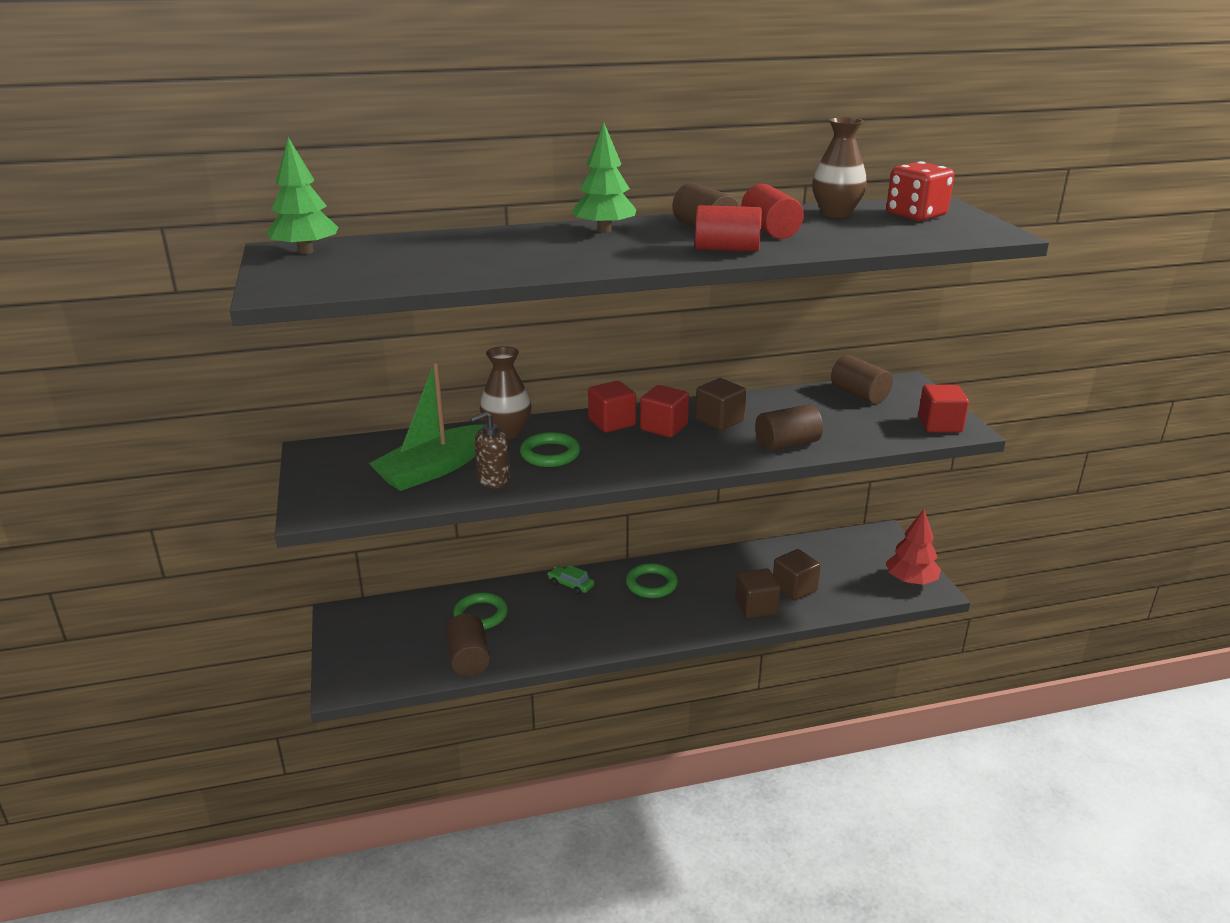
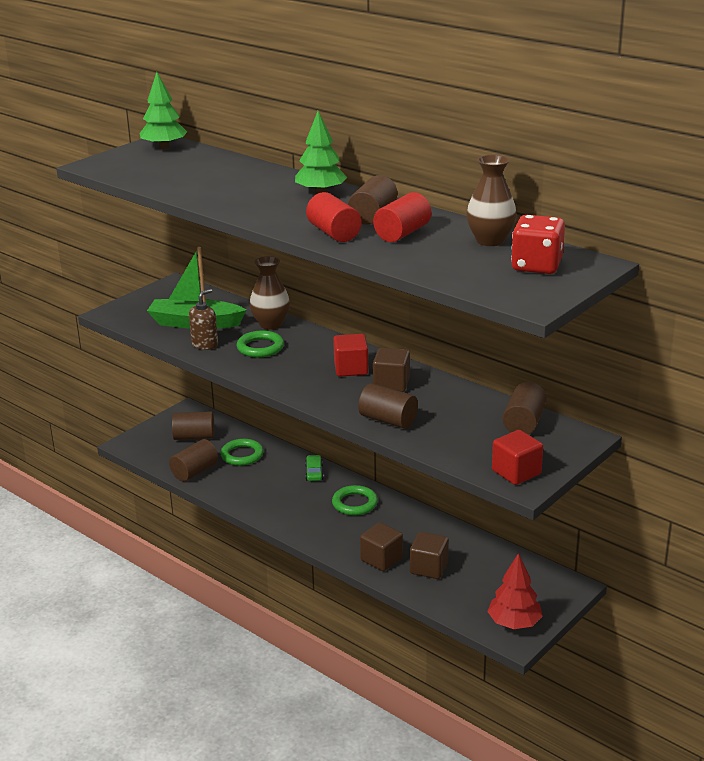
camera: 55 degrees right, 0 degrees up
brown soap dispenser [470,411,510,488] -> brown soap dispenser turned 105 degrees clockwise [189,289,218,350]
red cube [588,381,636,433] -> none
none -> brown cylinder [172,411,214,440]

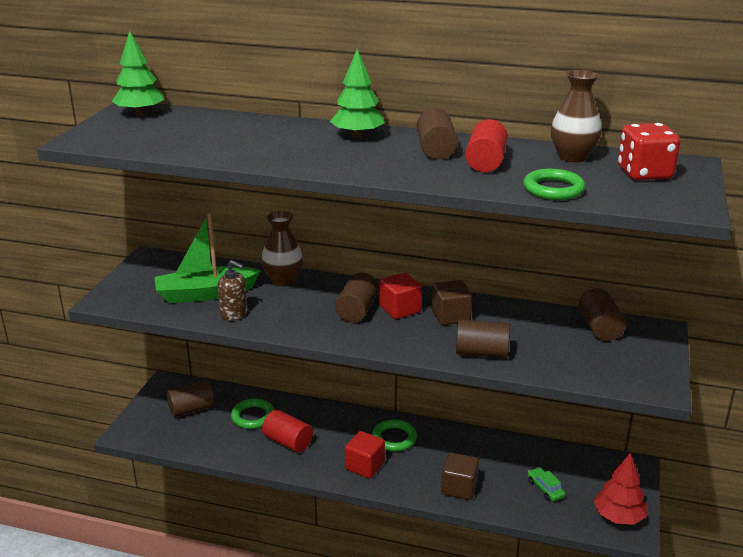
camera: 25 degrees left, 0 degrees up
brown cylinder [169,439,218,482] -> brown cylinder moved to [335,272,379,323]
brown soap dispenser [189,289,218,350] -> brown soap dispenser turned 105 degrees clockwise [217,260,248,321]
green ring [237,330,284,358] -> green ring moved to [524,169,585,200]
green car [305,455,324,481] -> green car moved to [528,467,565,501]
red cylinder [306,192,362,242] -> red cylinder moved to [262,409,313,452]
brown cube [410,532,449,579] -> none
red cube [492,430,543,485] -> red cube moved to [345,431,385,478]

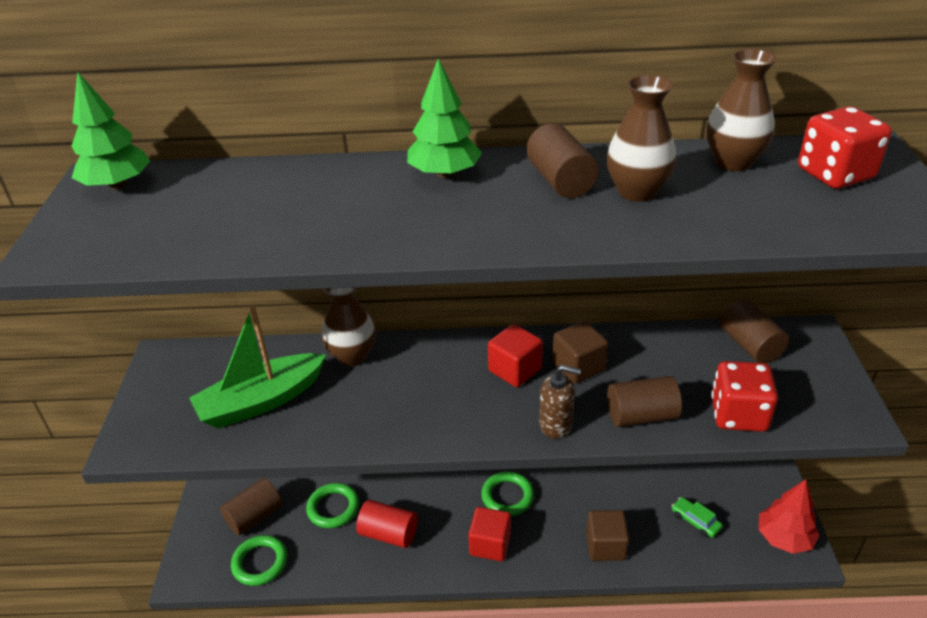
camera: 15 degrees left, 10 degrees up
brown soap dispenser [217,260,248,321] -> brown soap dispenser moved to [539,365,581,439]
brown cylinder [335,272,379,323] -> none
red cylinder [465,119,508,172] -> brown vase [607,75,677,202]
green ring [524,169,585,200] -> green ring moved to [231,535,287,586]
none -> red dice [711,361,778,432]

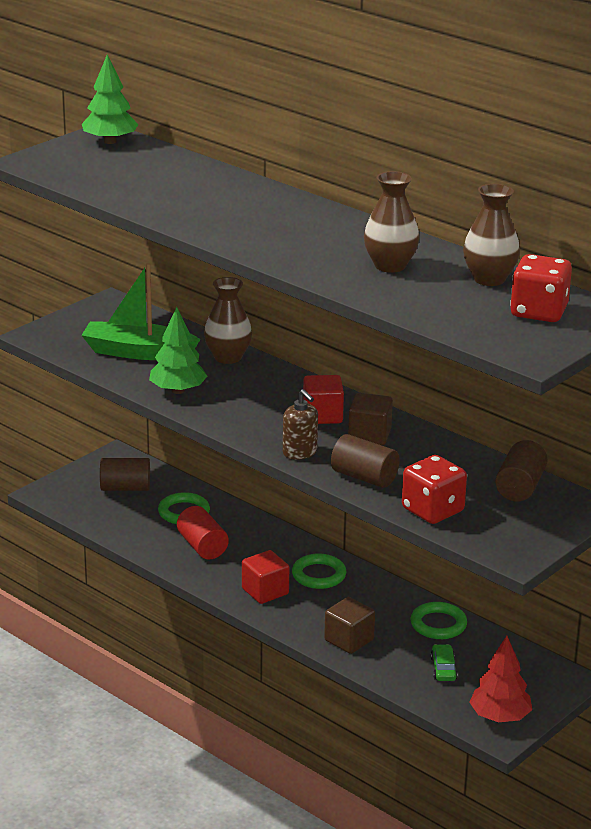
camera: 40 degrees right, 10 degrees down
green ring [231,535,287,586] -> green ring moved to [410,602,467,639]
green tree [407,59,482,178] -> green tree moved to [149,307,207,394]
brown cylinder [526,123,599,198] -> none

